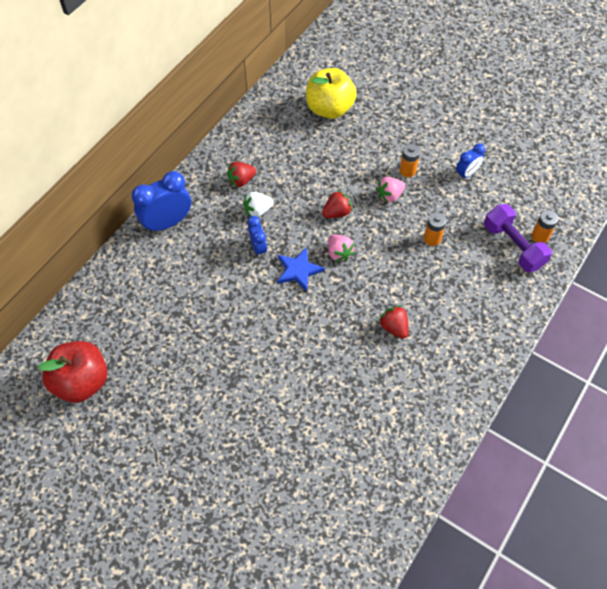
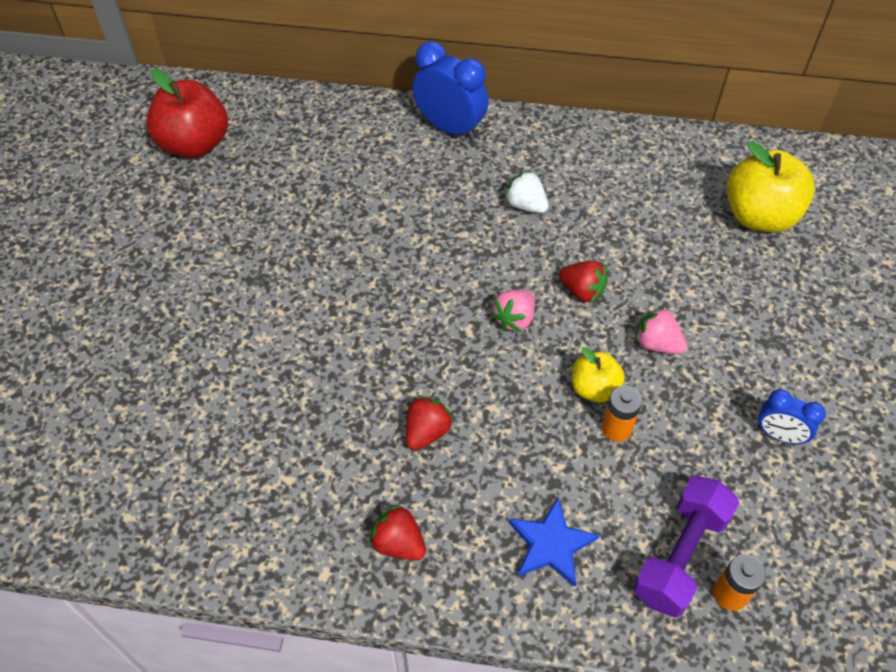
camera: 65 degrees right, 5 degrees down
red strawberry [227,162,256,187] -> red strawberry moved to [369,504,426,560]
blue clock [248,216,267,258] -> none
blue star [277,247,325,292] -> blue star moved to [508,498,600,587]
orange battery [400,144,420,177] -> none
none -> yellow apple [572,347,625,403]

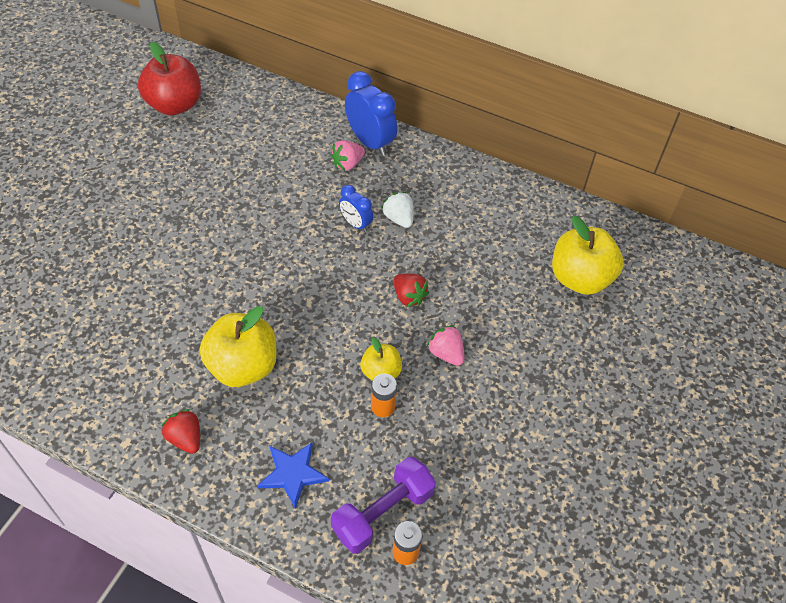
camera: 15 degrees right, 0 degrees up
red strawberry [406,395,454,450] -> yellow apple [200,306,277,387]
pink strawberry [491,290,535,332] -> pink strawberry moved to [330,140,365,171]
blue clock [758,389,826,445] -> blue clock moved to [339,185,373,232]

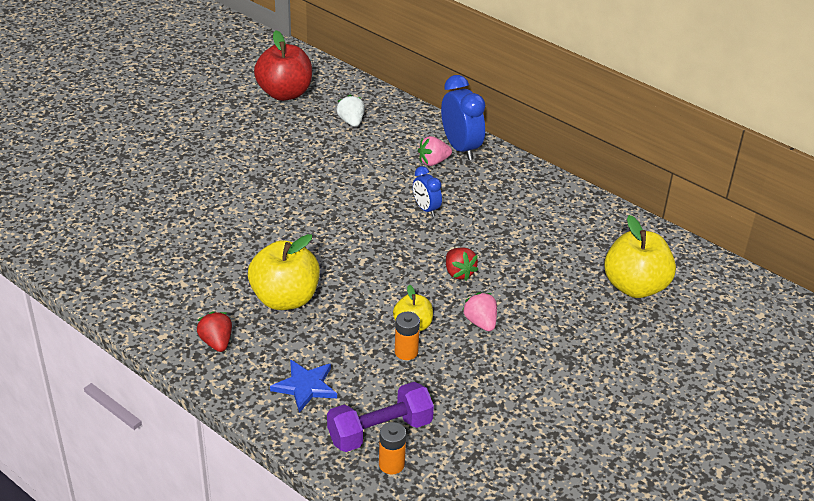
camera: 15 degrees right, 15 degrees down
white strawberry [382,192,413,228] -> white strawberry moved to [336,95,364,127]

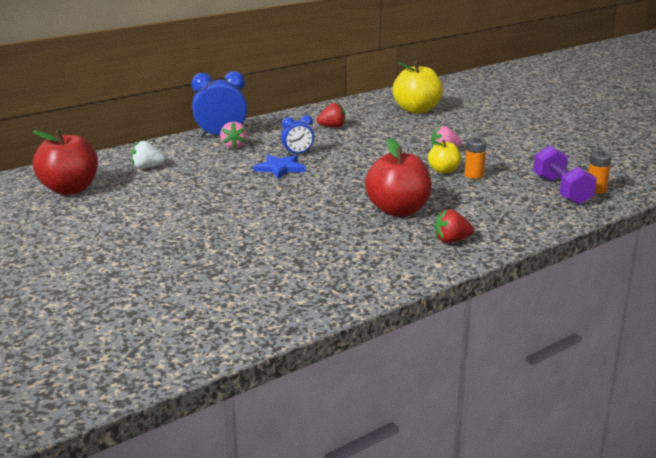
camera: 75 degrees left, 15 degrees down
yellow apple [248,234,320,310] -> red apple [365,138,432,216]
blue star [270,359,337,413] -> blue star moved to [253,155,306,179]
red strawberry [446,247,478,281] -> red strawberry moved to [316,102,345,128]

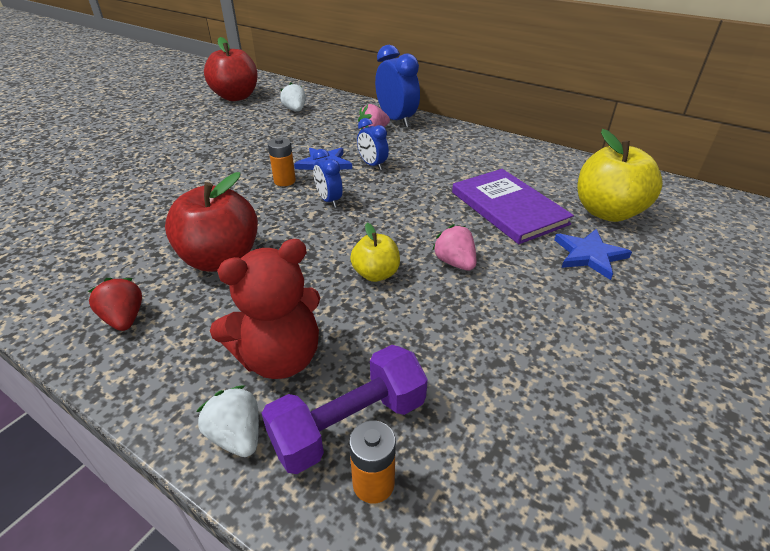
camera: 70 degrees right, 15 degrees up
red strawberry [316,102,345,128] -> none
orange battery [465,137,487,179] -> orange battery moved to [268,138,296,186]
none -> white strawberry [196,385,259,457]
none -> red teddy bear [210,239,320,379]
none -> blue clock [313,149,343,208]
none -> purple book [452,169,574,244]
none -> blue star [554,229,632,280]

